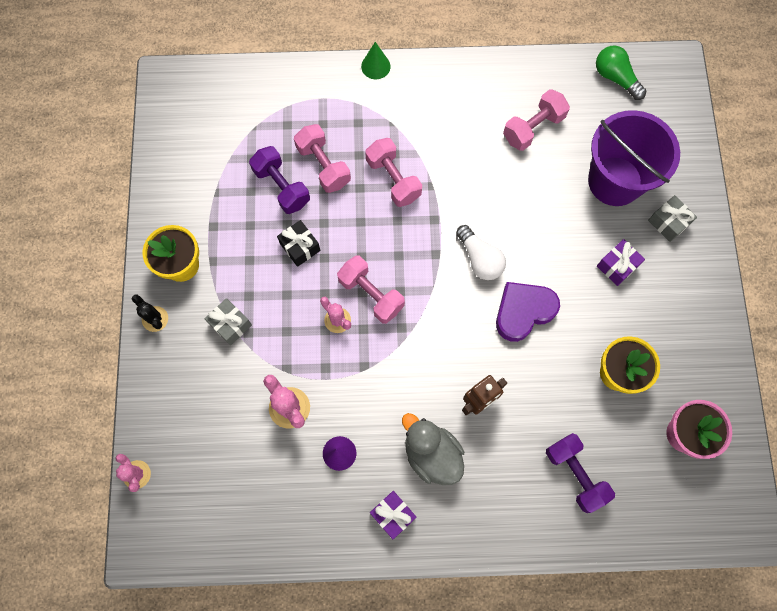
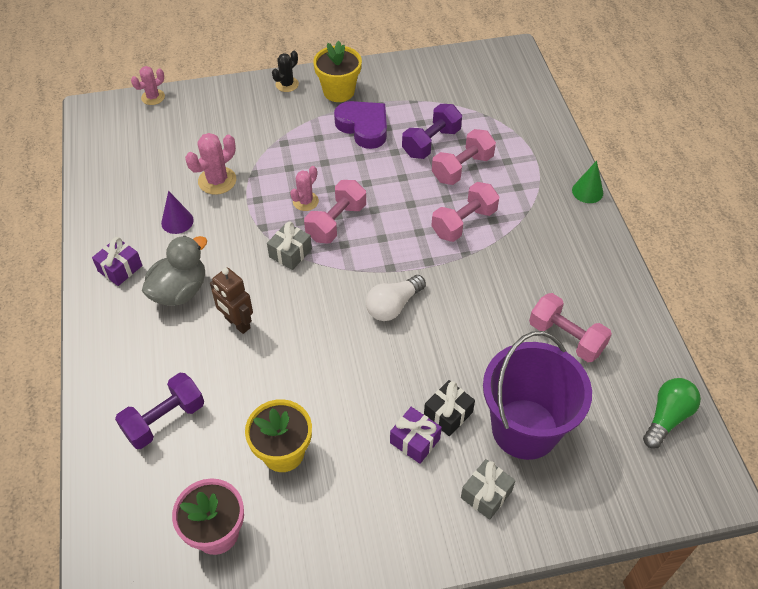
camera: 80 degrees right, 20 degrees down
grey gift [205,298,252,345] -> grey gift moved to [267,222,312,270]
black gift [277,220,320,267] -> black gift moved to [424,380,475,436]
purple heart [496,282,560,342] -> purple heart moved to [334,101,387,149]

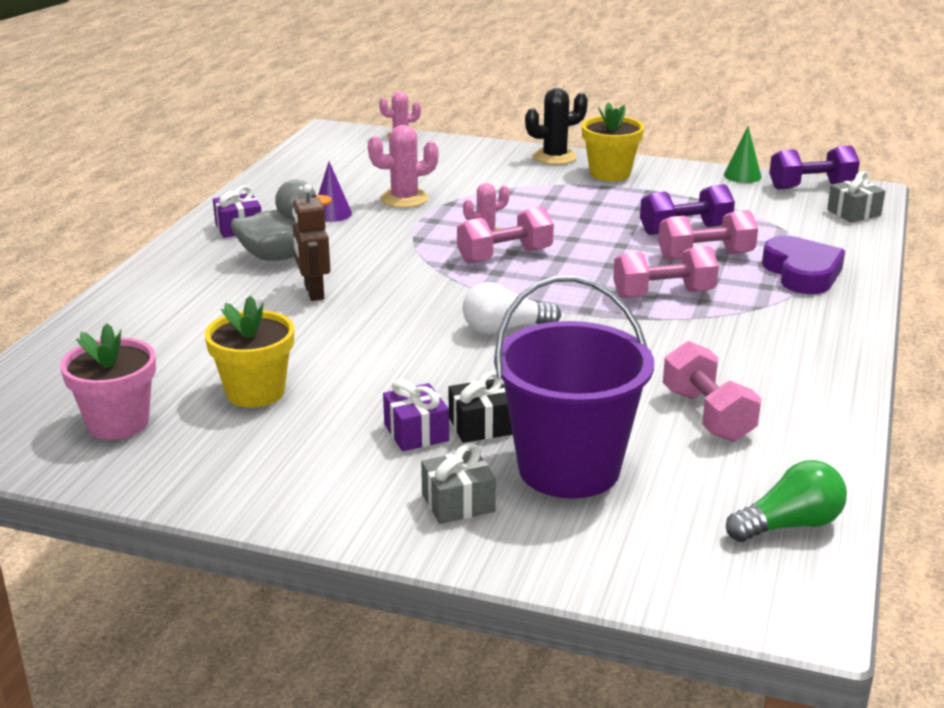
camera: 30 degrees right, 25 degrees down
purple dumbbell [115,373,204,449] -> purple dumbbell moved to [769,145,860,190]
grey gift [267,222,312,270] -> grey gift moved to [827,171,885,222]
black cactus [272,51,299,92] -> black cactus [525,88,588,165], size x1.50
purple heart [334,101,387,149] -> purple heart moved to [762,236,845,294]
green cone [572,160,603,203] -> green cone moved to [724,126,762,183]

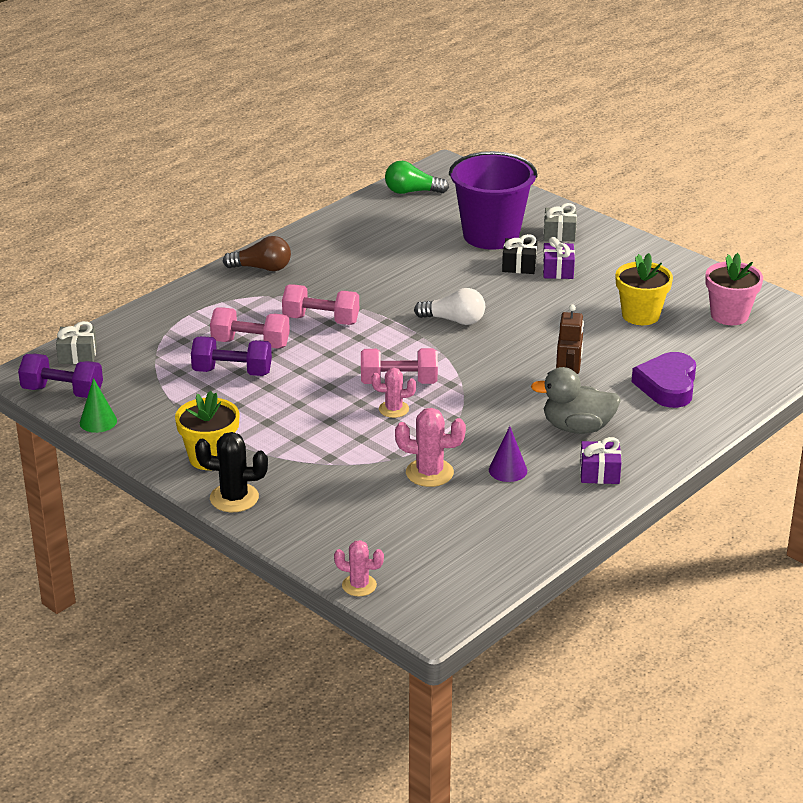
camera: 155 degrees left, 5 degrees up
pink dumbbell [663,341,761,442] -> none
purple heart [762,236,845,294] -> purple heart moved to [632,352,696,408]
none -> brown light bulb [223,236,291,271]

